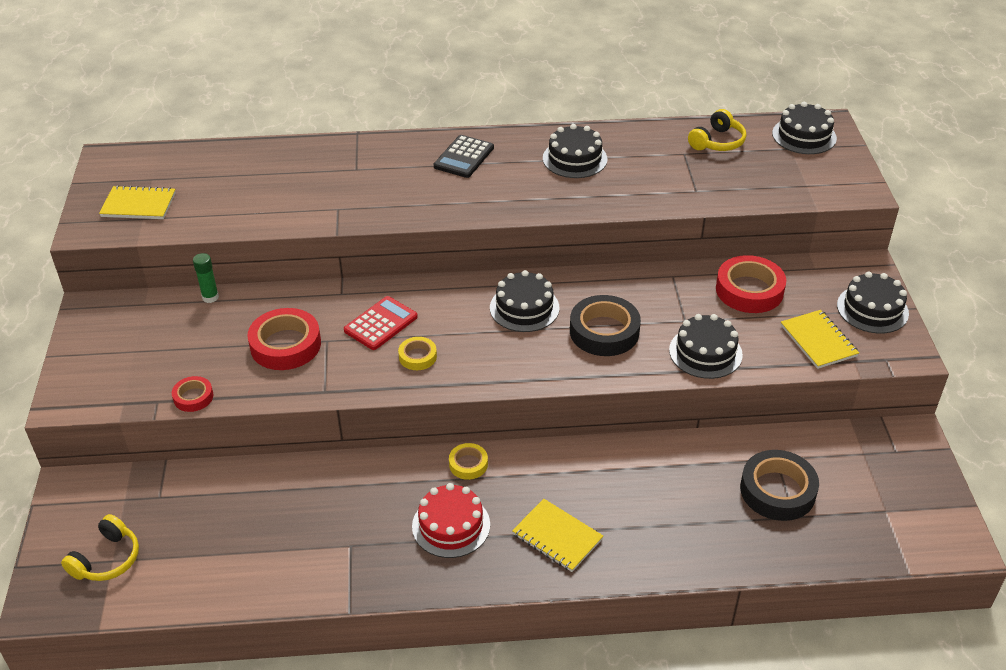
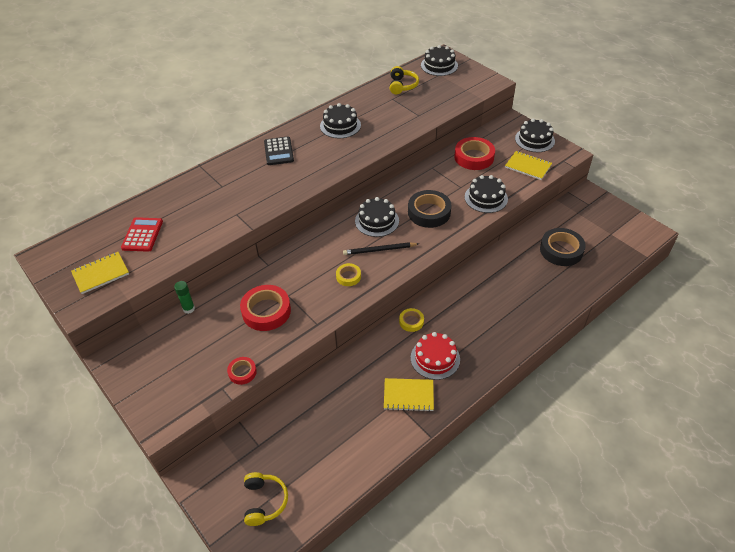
camera: 35 degrees left, 5 degrees up
red calculator [344,296,418,350] -> red calculator moved to [121,217,163,252]
yellow notebook [512,499,603,572] -> yellow notebook moved to [384,378,434,412]
none -> black pencil [343,242,419,255]

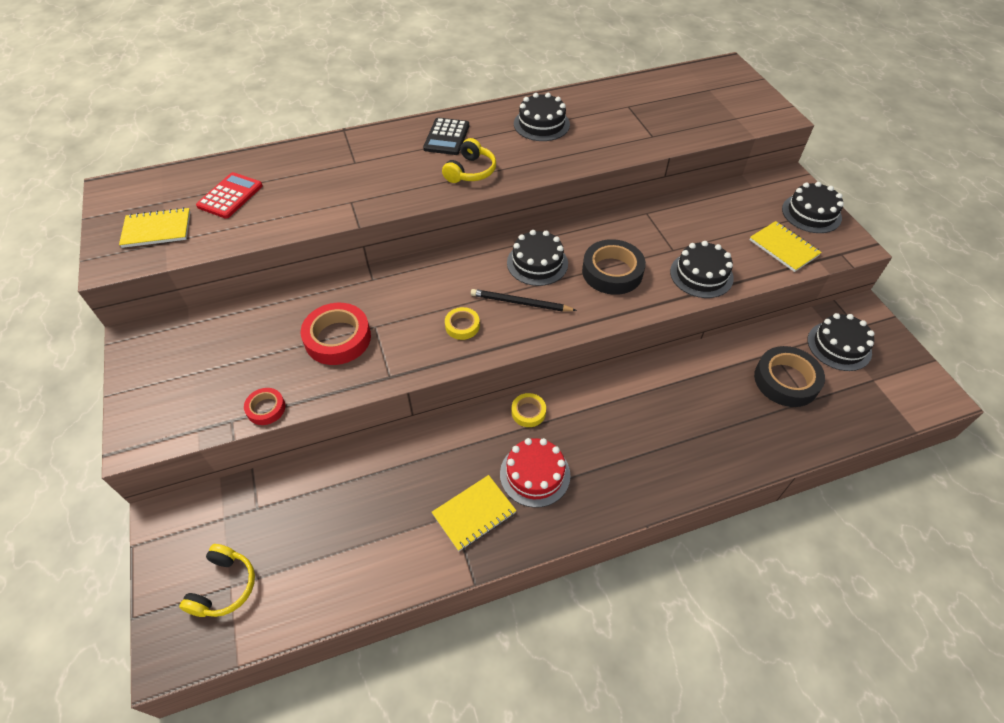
camera: 20 degrees right, 5 degrees up
green glue stick [174,281,195,314] -> none
yellow notebook [384,378,434,412] -> yellow notebook turned 60 degrees counterclockwise [432,475,517,551]
yellow headphones [390,66,419,94] -> yellow headphones moved to [442,138,496,183]
black cake [421,45,458,76] -> black cake moved to [808,313,874,371]
red tape [454,137,495,170] -> none

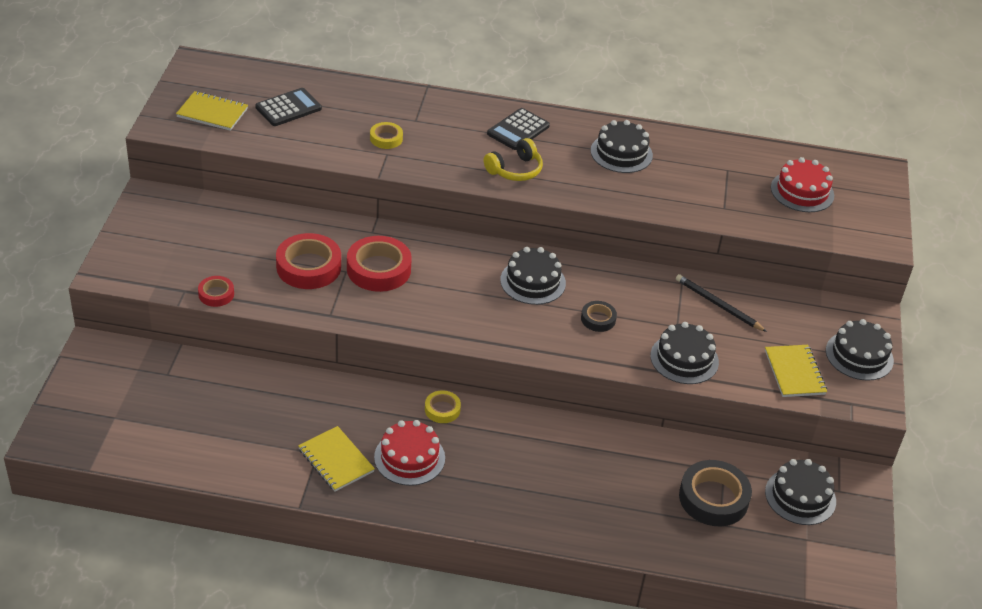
camera: 25 degrees right, 10 degrees down
yellow headphones [179,544,255,617] -> none
red calculator [196,172,263,219] -> black calculator [255,88,322,126]
yellow notebook [432,475,517,551] -> yellow notebook turned 60 degrees clockwise [298,426,375,492]
yellow tape [445,307,480,340] -> yellow tape moved to [370,122,403,149]
black pencil [471,289,577,312] -> black pencil moved to [676,274,767,332]
black tape [582,239,646,295] -> black tape [581,301,617,332], size x0.53
none -> red tape [347,236,412,292]
none -> red cake [771,157,834,212]

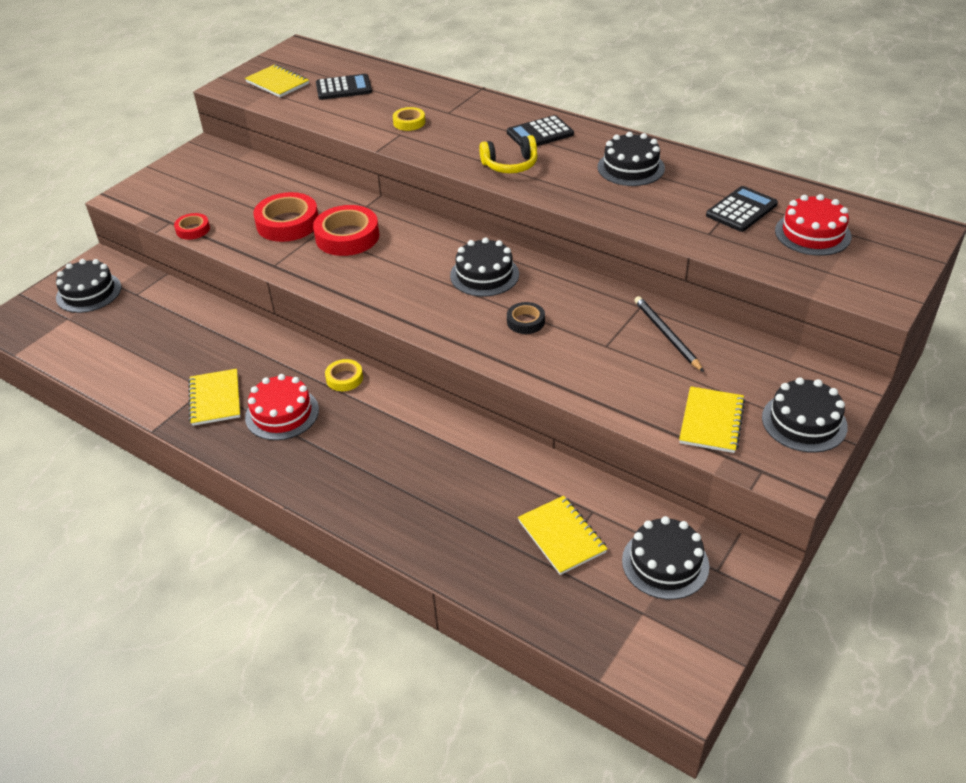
camera: 30 degrees right, 0 degrees up
black cake [650,322,719,384] -> black cake moved to [56,259,121,313]
black tape [679,460,752,526] -> yellow notebook [518,496,608,575]
none -> black calculator [706,186,778,232]

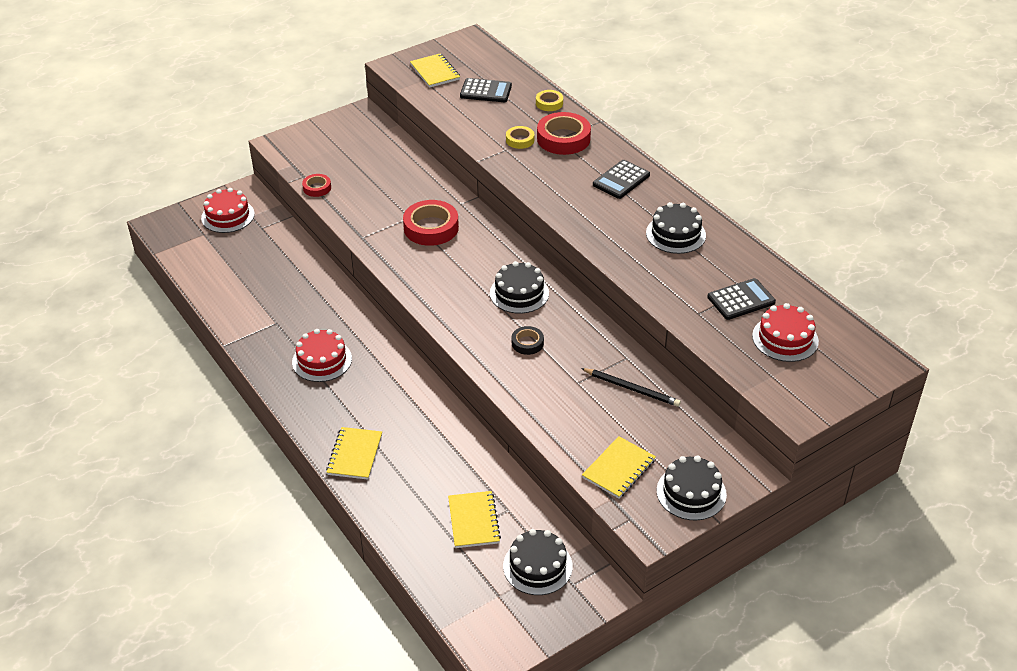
camera: 20 degrees right, 0 degrees up
black cake [56,259,121,313] -> red cake [201,188,255,233]
yellow notebook [188,369,240,426] -> yellow notebook moved to [326,427,382,480]
red tape [253,192,318,242] -> red tape moved to [537,112,591,155]
yellow tape [325,359,363,391] -> yellow tape moved to [536,90,563,111]
yellow headphones [479,135,537,173] -> none
black calculator [507,115,574,146] -> black calculator turned 45 degrees counterclockwise [593,160,650,199]
black pencil [635,296,704,372] -> black pencil turned 120 degrees clockwise [581,368,681,407]

